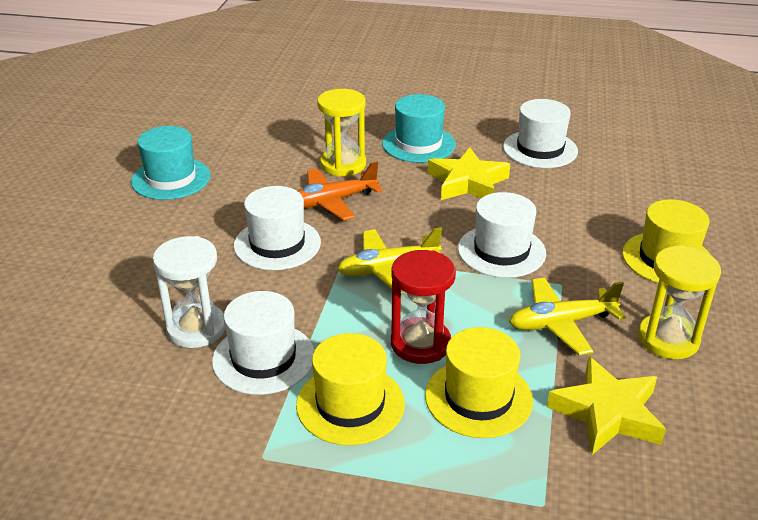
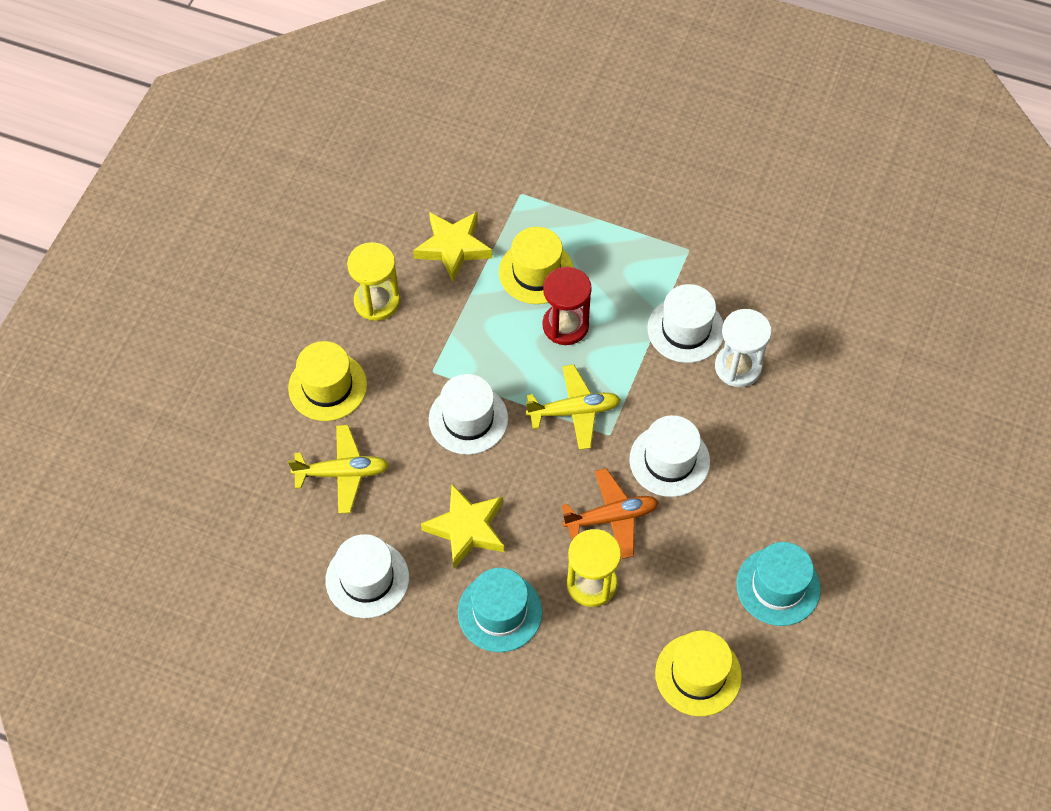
camera: 170 degrees left, 25 degrees up
yellow hat [296,333,405,445] -> yellow hat moved to [655,630,742,716]
yellow plane [509,277,626,355] -> yellow plane moved to [288,425,389,514]

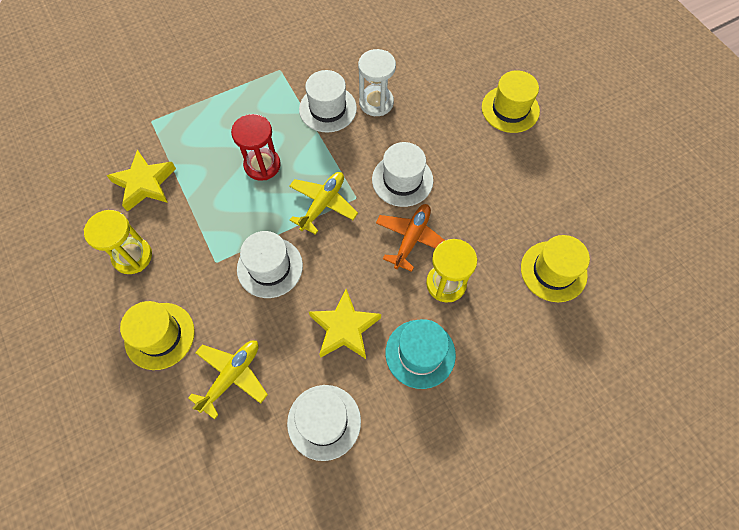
camera: 50 degrees left, 5 degrees up
yellow hat [499,227,574,304] -> yellow hat moved to [482,70,540,133]
turquoise hat [736,542,821,626] -> none

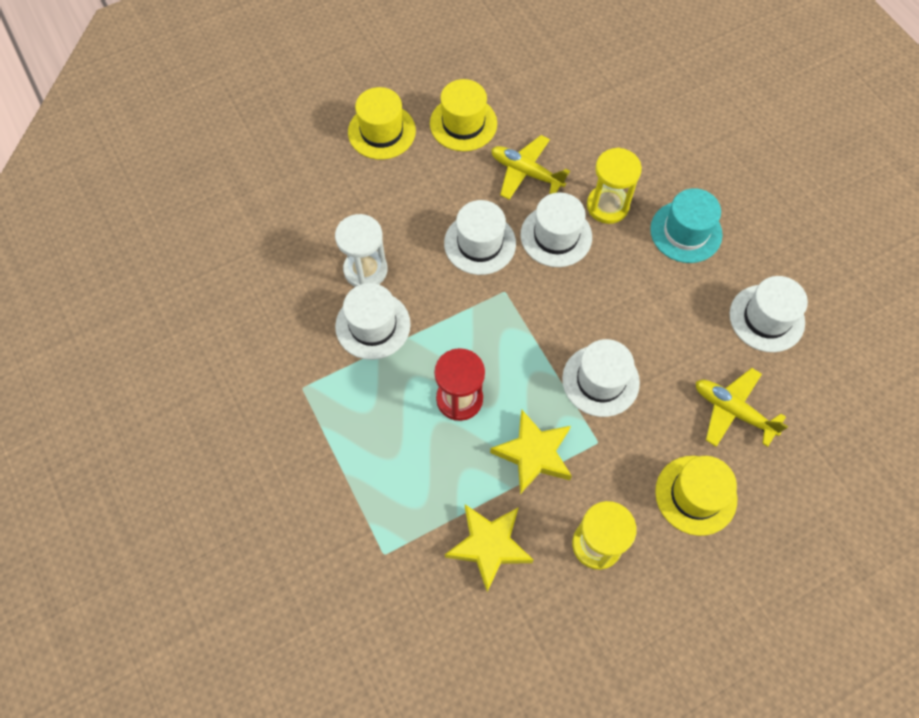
camera: 90 degrees left, 0 degrees up
yellow plane [289,172,358,235] -> yellow plane moved to [491,135,570,200]
yellow star [309,289,381,359] -> yellow star moved to [490,410,572,494]
orange plane [376,204,445,272] -> white hat [521,192,592,267]
yellow hat [521,235,590,302] -> yellow hat moved to [430,79,497,151]

